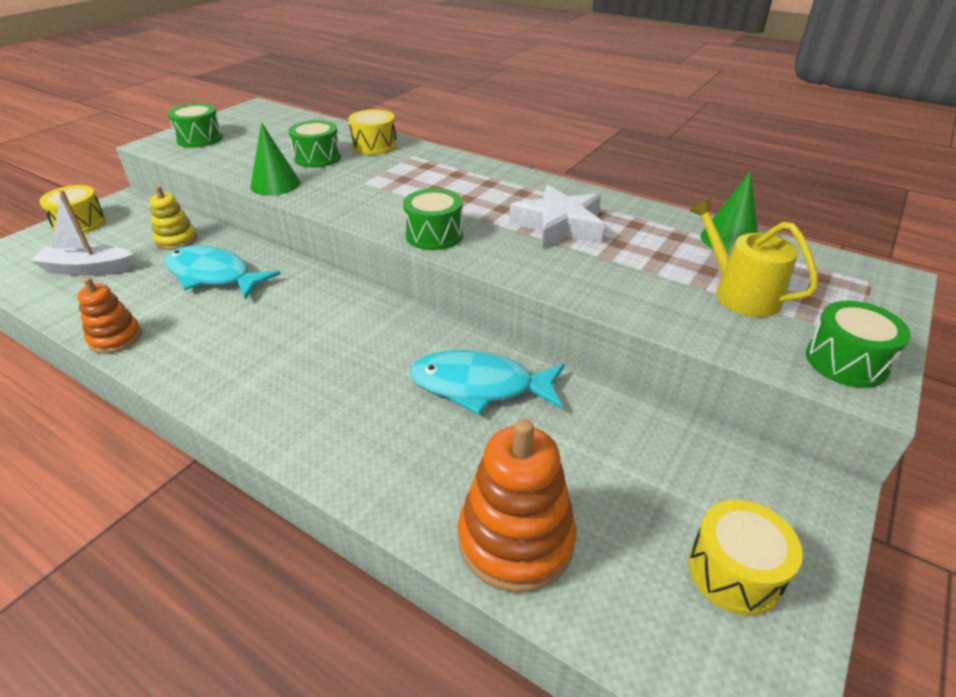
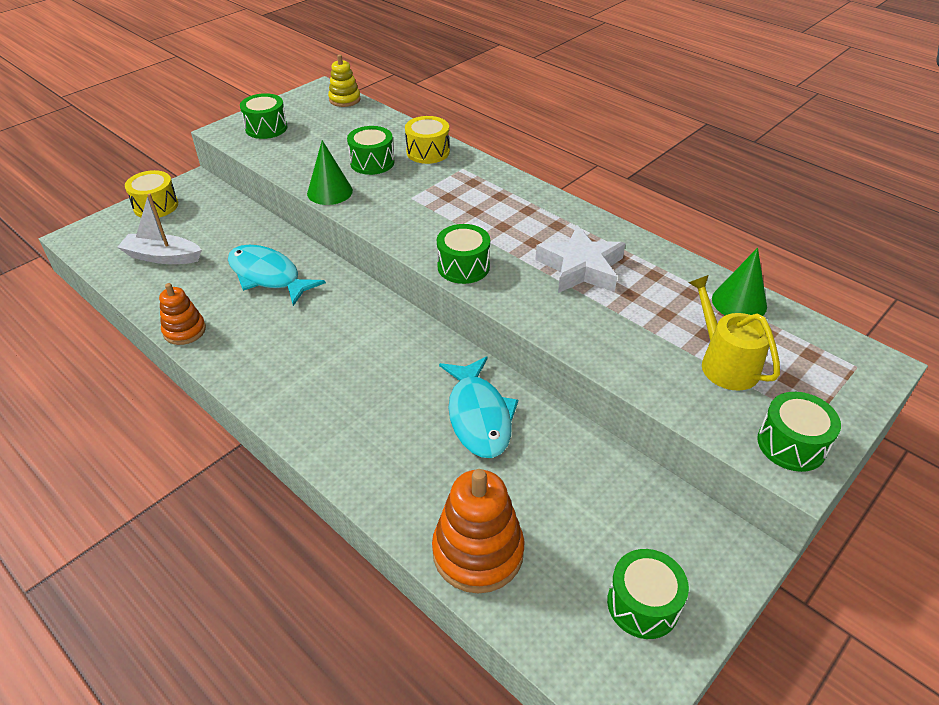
camera: 10 degrees right, 5 degrees up
yellow stacking toy [150,186,197,250] -> yellow stacking toy moved to [328,54,360,107]
turquoise fish [410,350,565,415] -> turquoise fish turned 120 degrees counterclockwise [439,356,518,458]
yellow drum [688,500,802,616] -> green drum [607,549,689,639]

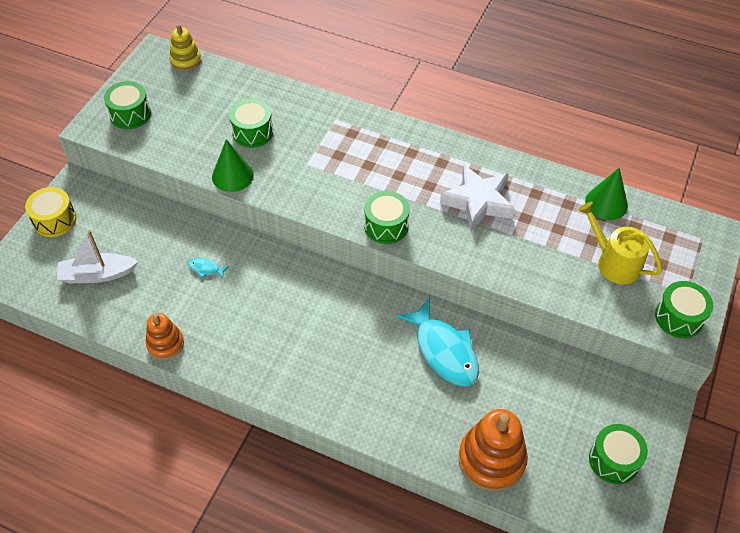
camera: 20 degrees left, 10 degrees up
turquoise fish [228,245,326,306] -> turquoise fish [188,258,229,279], size x0.41
yellow drum [405,116,450,164] -> none

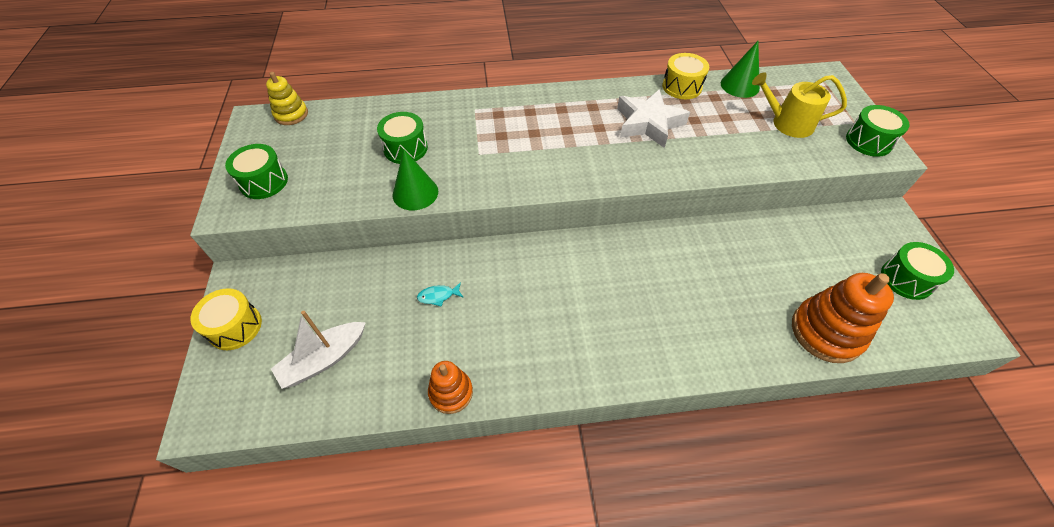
camera: 30 degrees left, 0 degrees up
green drum [364,191,410,244] -> none
turquoise fish [396,298,479,387] -> none
none -> yellow drum [662,53,709,99]

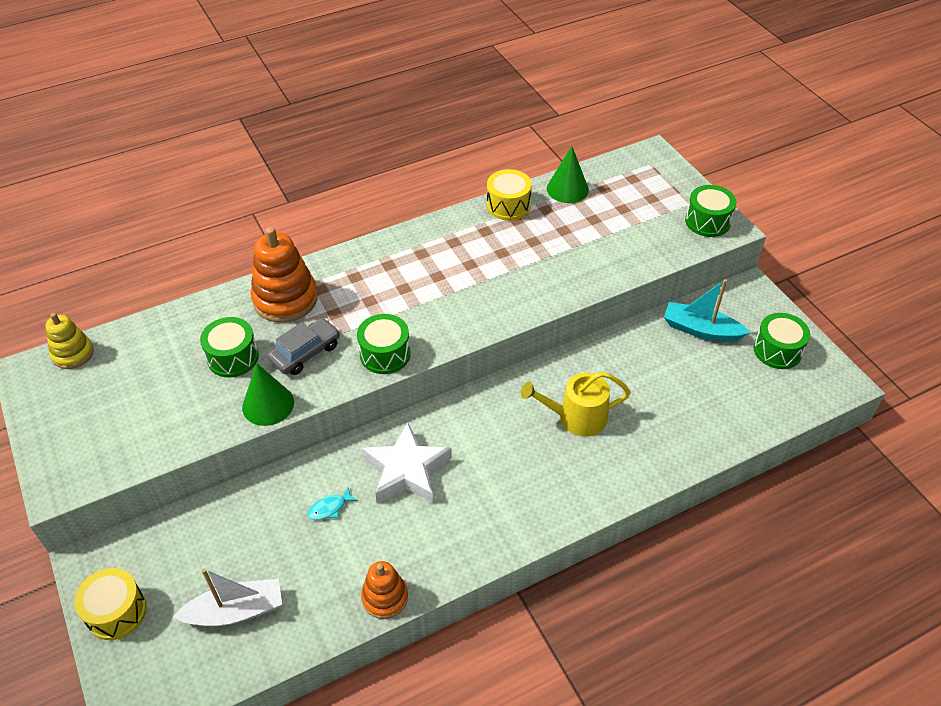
camera: 20 degrees left, 5 degrees down
green drum [225,144,288,199] -> green drum moved to [357,314,411,374]
white boat [271,311,366,389] -> white boat turned 135 degrees counterclockwise [173,569,282,626]
white star [617,89,690,148] -> white star moved to [362,422,452,503]
yellow watering can [752,72,847,138] -> yellow watering can moved to [521,372,631,436]
orange stacking toy [792,273,894,363] -> orange stacking toy moved to [251,227,318,323]
none -> grey car [268,318,340,375]
none -> turquoise boat [664,279,750,342]

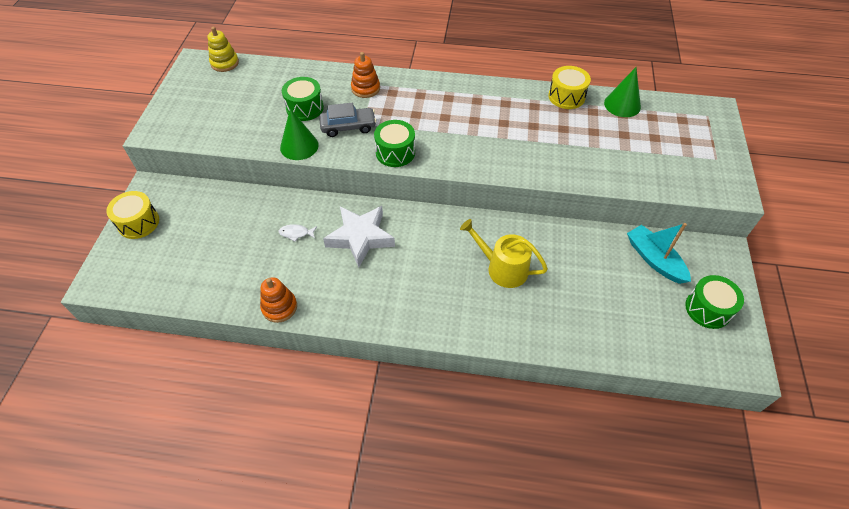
camera: 35 degrees right, 5 degrees up
white boat [173,569,282,626] -> none
orange stacking toy [251,227,318,323] -> orange stacking toy [351,52,380,98], size x0.59
turquoise fish [308,486,358,520] -> white fish [279,224,317,242]
green drum [685,185,737,237] -> none

